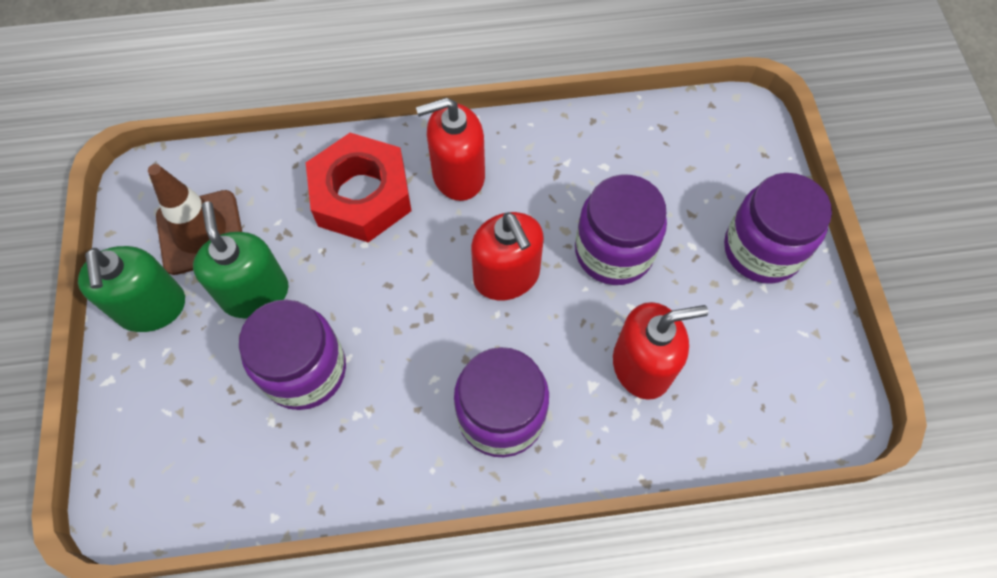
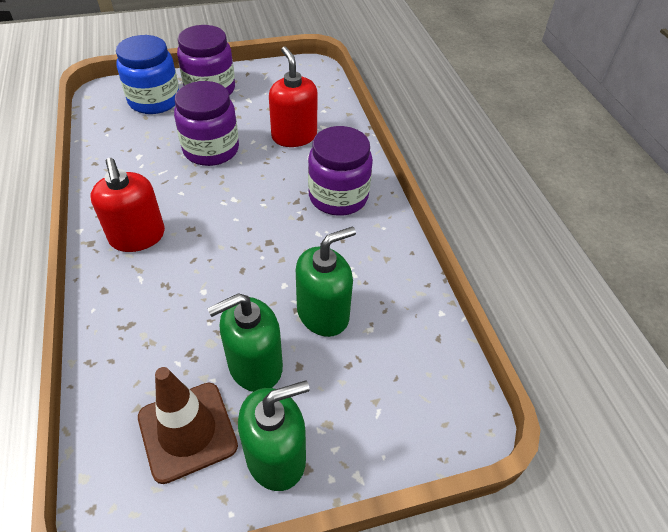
camera: 100 degrees left, 15 degrees down
purple jar [239,299,346,410] -> green soap dispenser [296,226,356,337]
red nut [306,133,412,242] -> none
red soap dispenser [471,212,544,300] -> none
none -> blue jar [116,35,179,114]

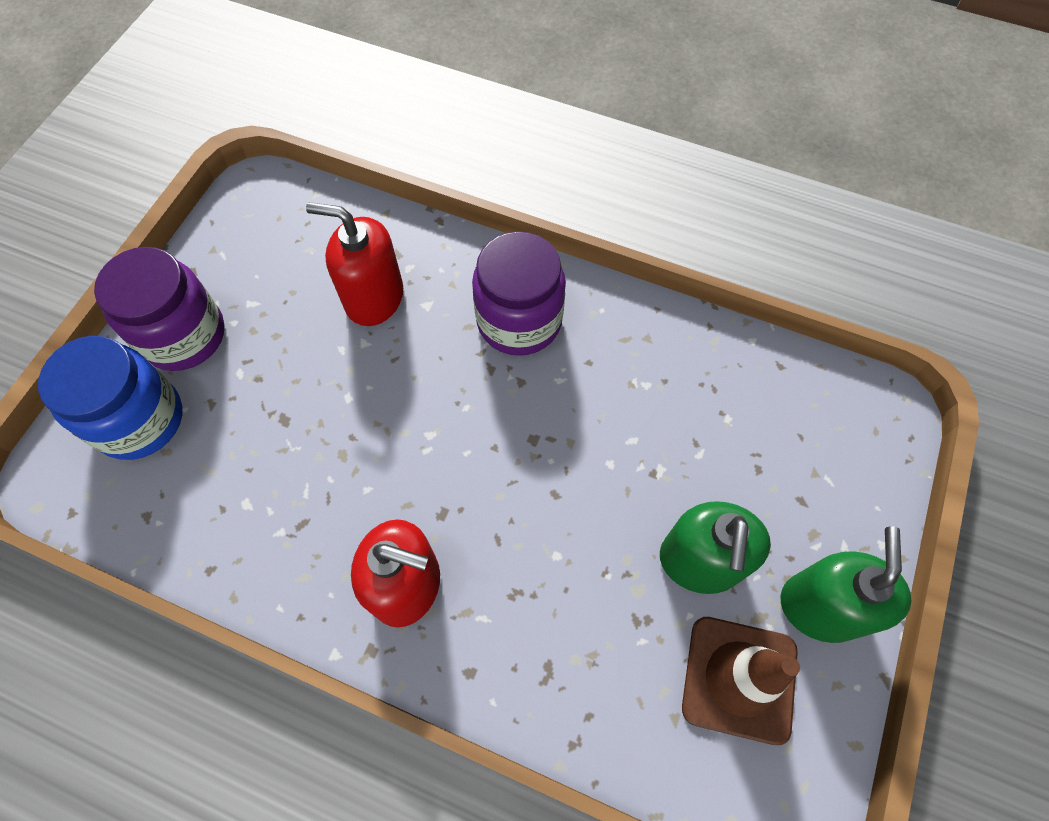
camera: 50 degrees left, 15 degrees up
purple jar [174,81,239,166] -> none
green soap dispenser [296,226,356,337] -> none

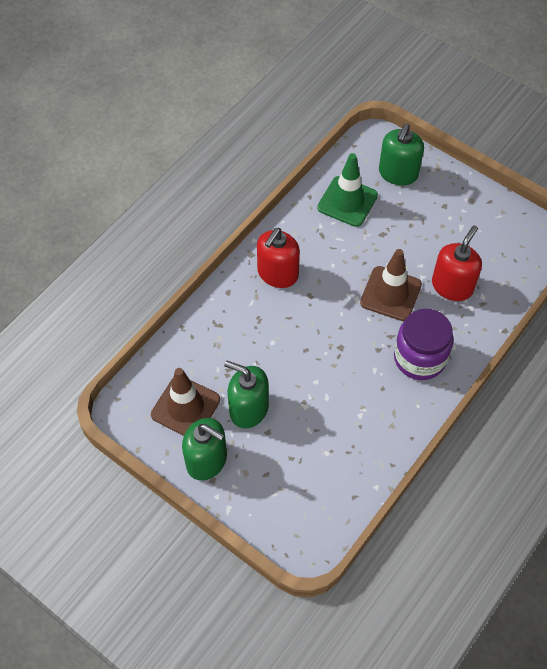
camera: 105 degrees right, 5 degrees down
blue jar [38,336,182,460] -> green soap dispenser [379,124,424,186]
purple jar [94,247,225,371] -> none
none -> green traffic cone [317,153,378,227]
none -> brown traffic cone [360,249,422,321]

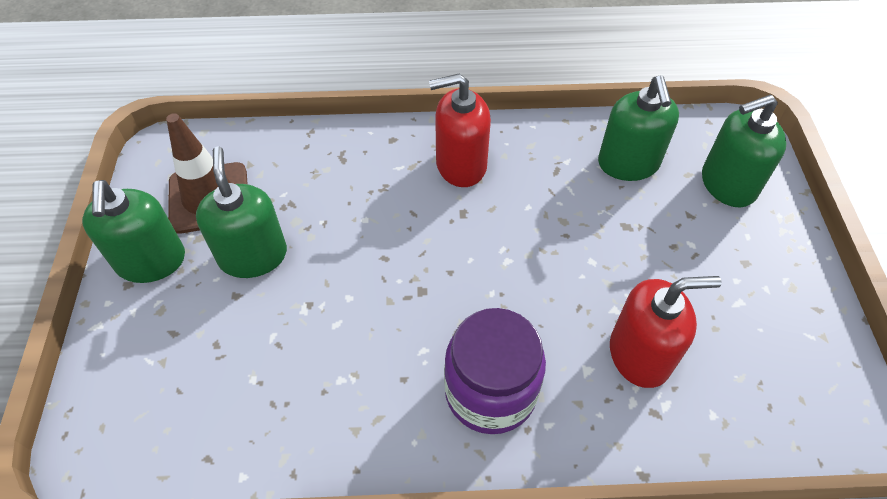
camera: 50 degrees right, 5 degrees down
green traffic cone [317,153,378,227] -> green soap dispenser [598,75,679,181]
brown traffic cone [360,249,422,321] -> none

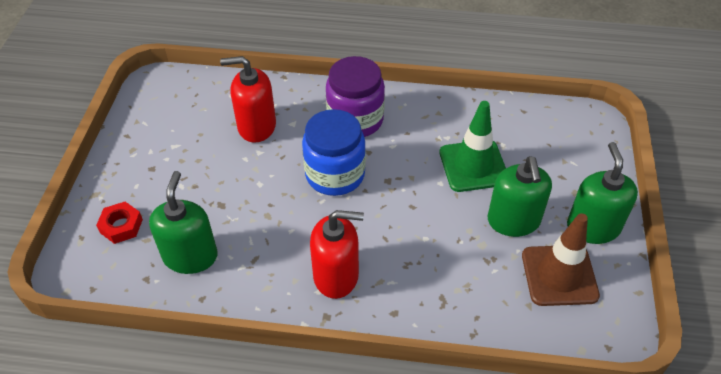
camera: 170 degrees left, 5 degrees down
green soap dispenser [702,94,787,207] -> red nut [96,202,143,244]
none -> blue jar [302,109,366,196]
none -> green traffic cone [440,101,506,192]

